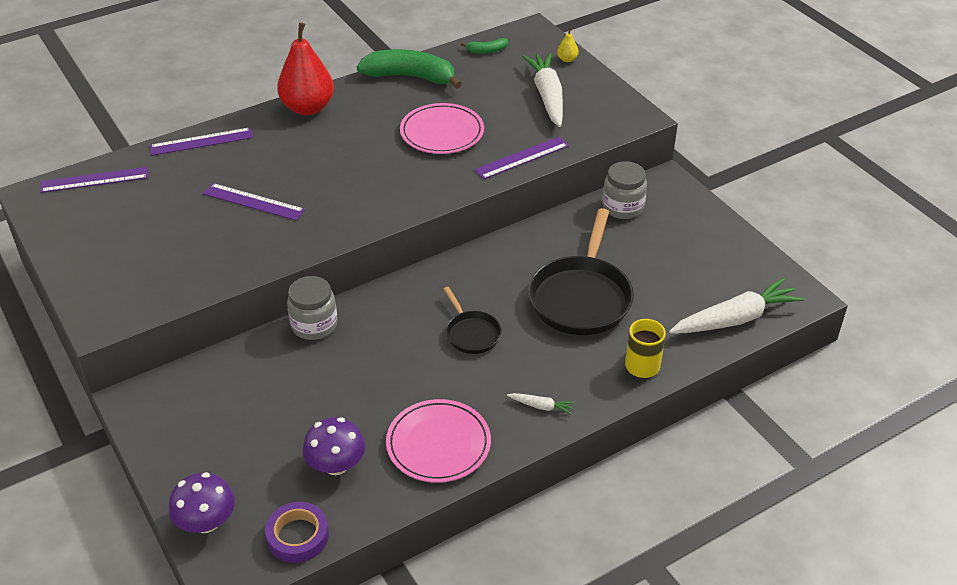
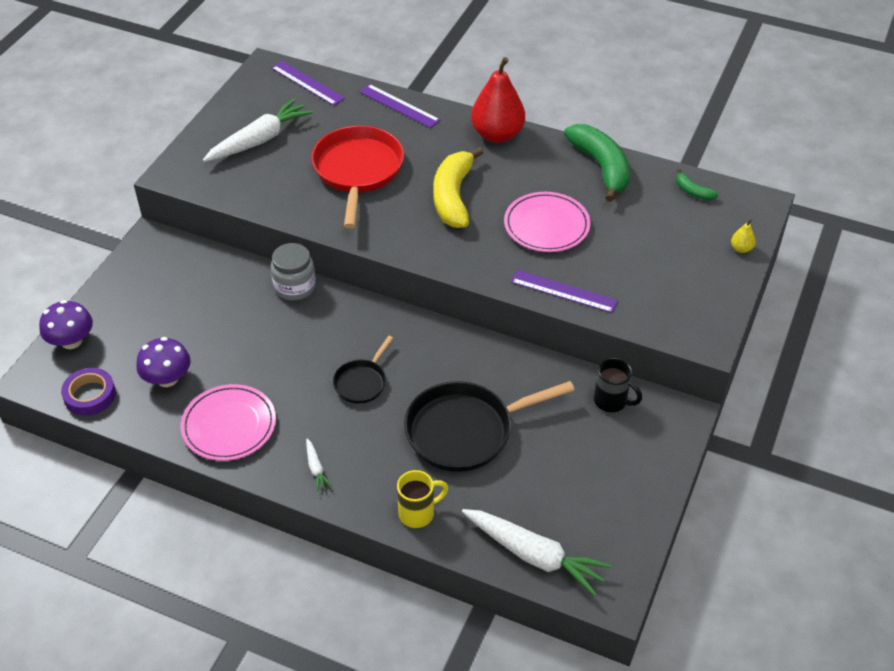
camera: 55 degrees right, 5 degrees up
purple ruler [203,183,305,221] -> red pan [311,126,404,229]
white carrot [522,53,563,127] -> white carrot moved to [203,98,313,162]
grey jar [602,161,647,219] -> black mug [594,358,642,412]
none -> yellow banana [433,147,483,228]

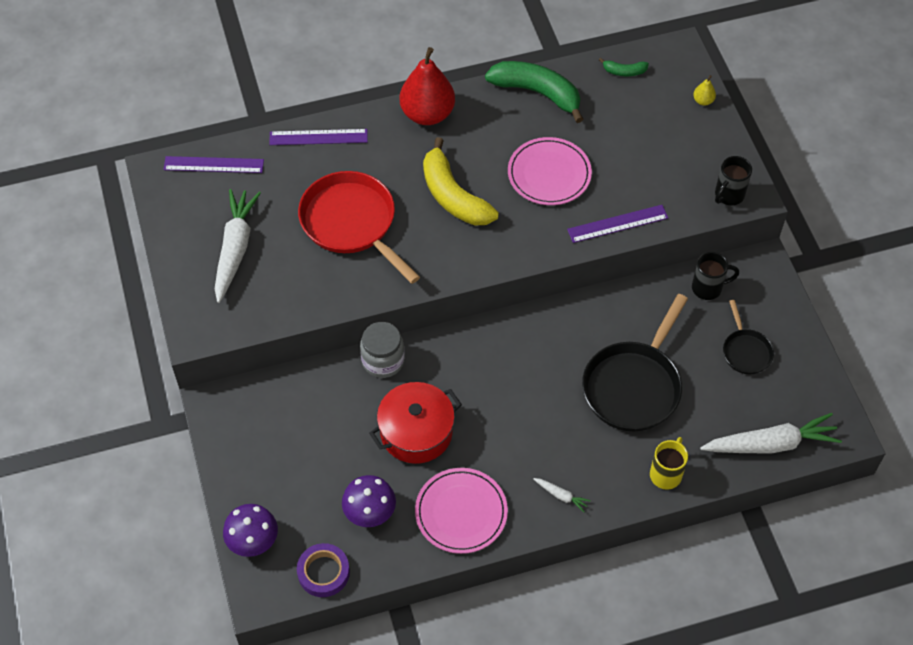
camera: 40 degrees left, 10 degrees up
black pan [333,336,393,403] -> black pan moved to [723,300,774,374]
none -> red pot [369,382,462,464]
none -> black mug [715,156,752,205]

